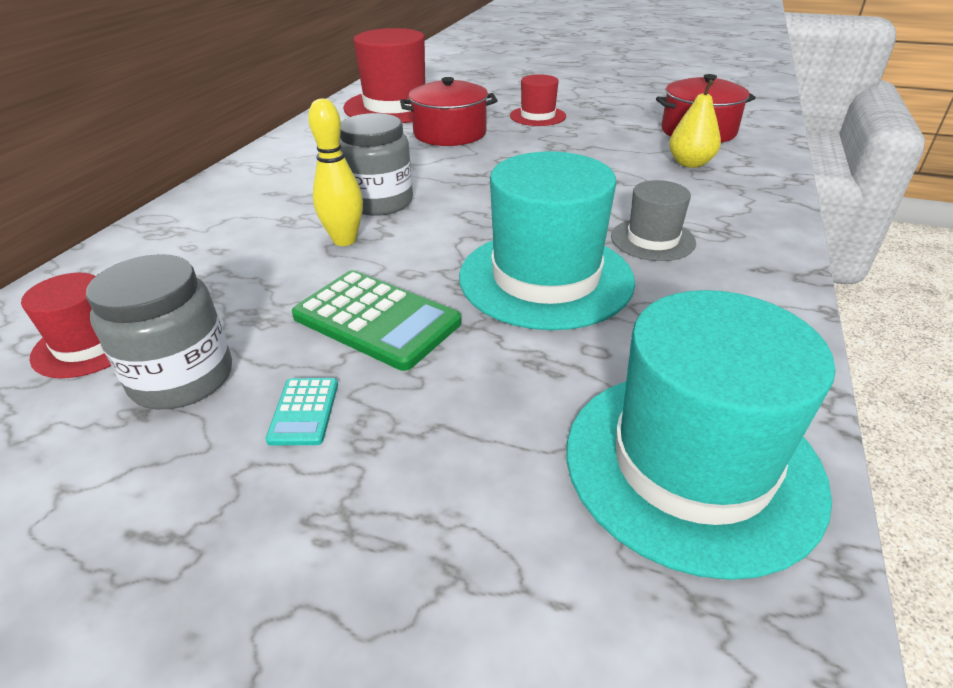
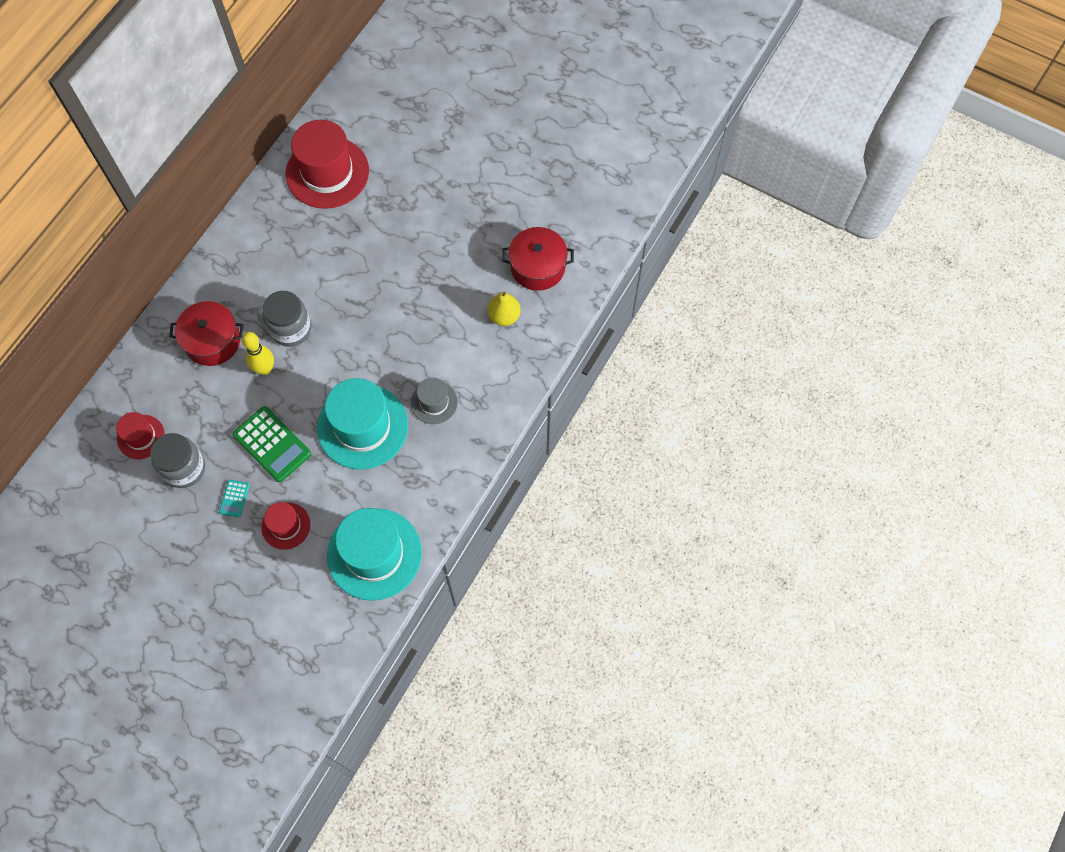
camera: 10 degrees right, 30 degrees up
red pot [400,77,497,146] -> red pot moved to [169,301,244,366]
red hat [510,74,566,126] -> red hat moved to [261,502,310,550]

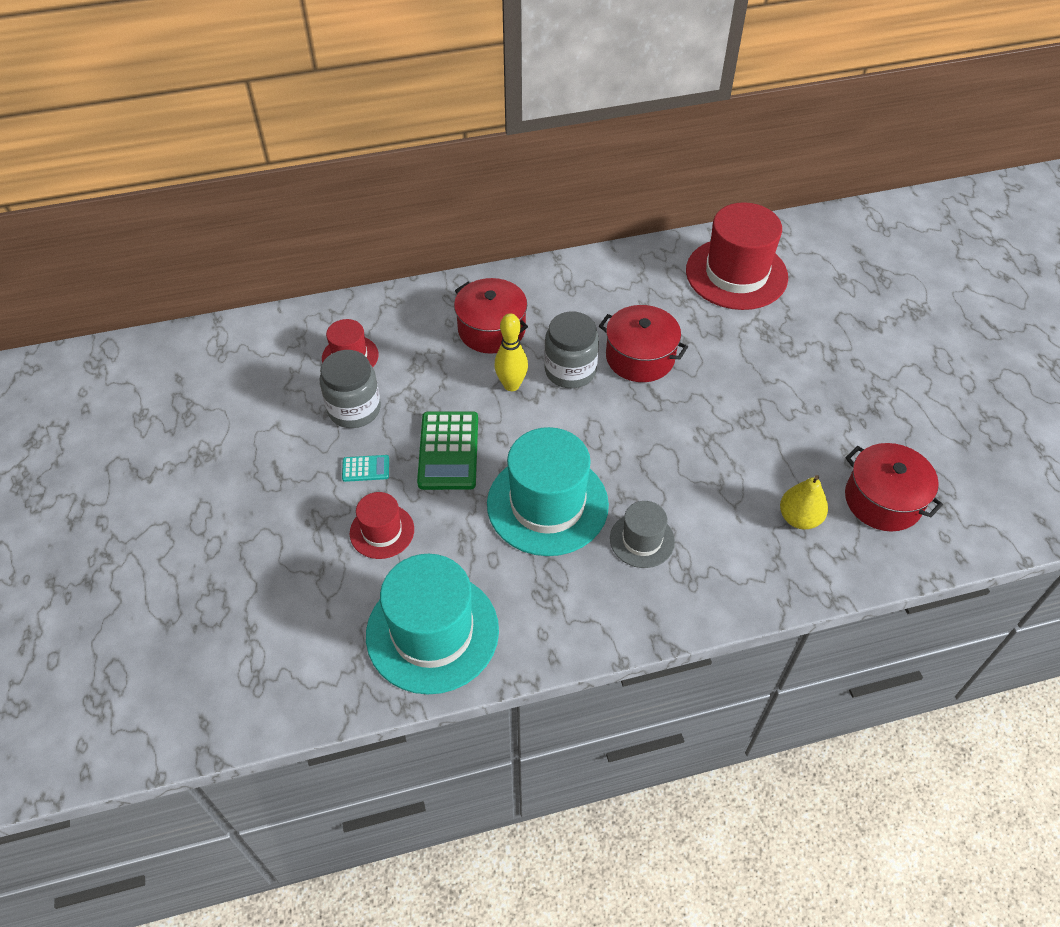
camera: 45 degrees right, 15 degrees down
turquoise calculator [219,480,250,518] -> turquoise calculator turned 150 degrees counterclockwise [342,455,389,482]
none -> red pot [599,305,688,382]

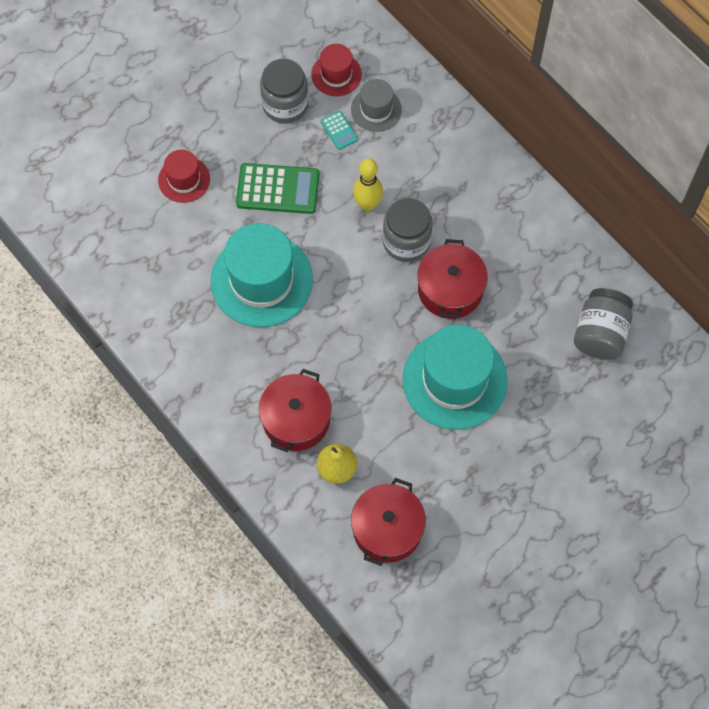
camera: 65 degrees right, 15 degrees up
turquoise calculator [342,455,389,482] -> turquoise calculator moved to [321,111,358,150]
turquoise hat [366,554,499,694] -> turquoise hat moved to [402,325,508,430]
green calculator [417,411,478,490] -> green calculator turned 150 degrees counterclockwise [236,163,320,214]
red pot [454,278,528,354] -> red pot moved to [259,369,331,452]
grey hat [610,501,675,568] -> grey hat moved to [351,79,402,132]
red hat [686,202,788,310] -> grey jar [574,288,633,360]

